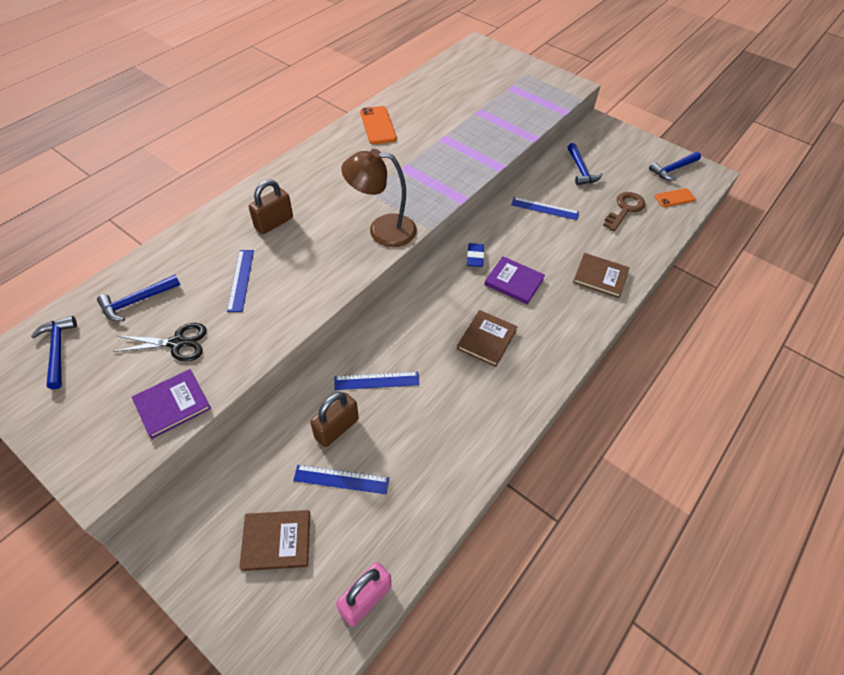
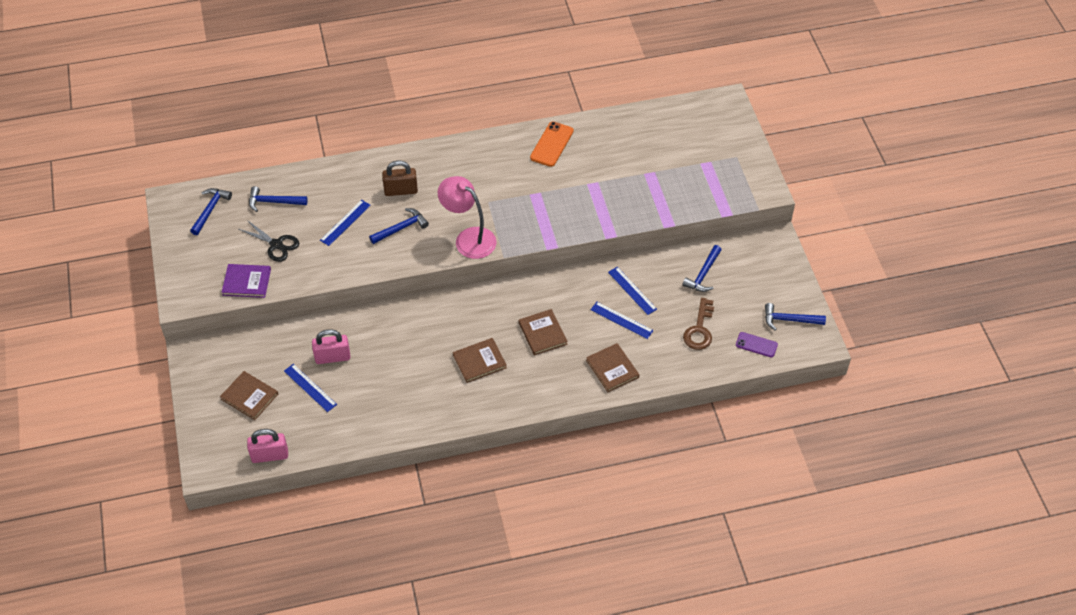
camera: 40 degrees right, 0 degrees up
brown padlock [310,392,359,447] -> pink padlock [312,329,350,364]
blue ruler [334,372,419,390] -> blue ruler moved to [591,302,654,339]
brown lamp [341,149,417,247] -> pink lamp [438,176,496,259]
blue eraser [467,243,484,267] -> none
purple book [484,256,545,304] -> brown book [519,309,568,355]
brown key [603,192,645,231] -> brown key turned 120 degrees clockwise [683,298,714,350]
orange phone [654,188,696,207] -> purple phone [736,332,778,358]
none -> blue hammer [369,208,429,244]

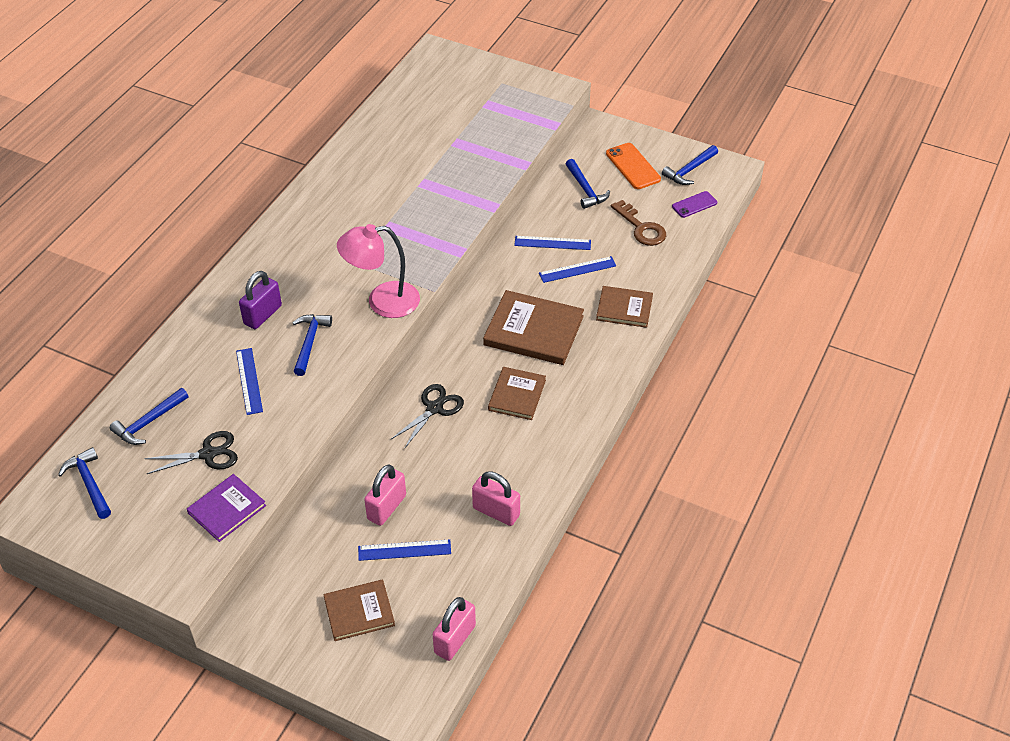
camera: 50 degrees left, 5 degrees down
brown padlock [382,160,418,196] -> purple padlock [239,271,282,329]
brown book [519,309,568,355] -> brown book [483,290,584,365], size x1.61
orange phone [530,122,574,167] -> orange phone moved to [606,143,661,189]
none -> black scissors [391,384,464,449]
none -> pink padlock [472,472,520,526]

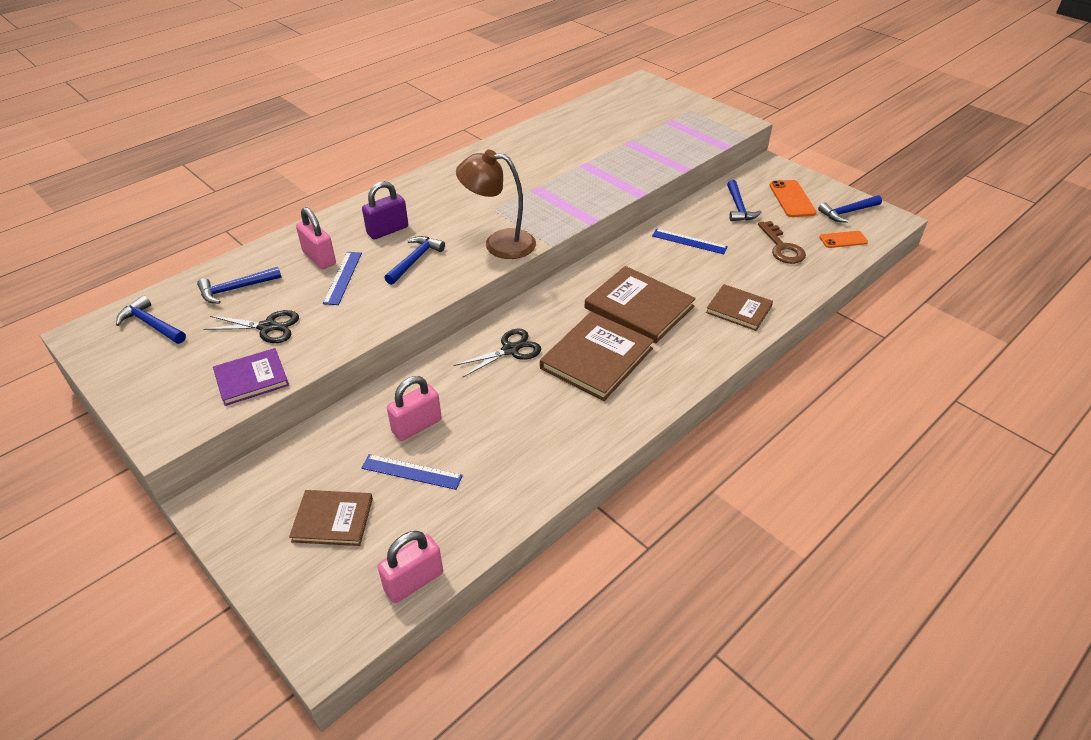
camera: 20 degrees right, 5 degrees down
blue hammer [58,447,111,519] -> blue hammer turned 45 degrees counterclockwise [116,295,186,344]
pink lamp [337,224,420,318] -> brown lamp [456,150,536,259]
pink padlock [472,472,520,526] -> pink padlock moved to [296,207,336,269]
brown book [488,367,546,420] -> brown book [540,312,654,401], size x1.61
blue ruler [539,256,616,283] -> none
purple phone [672,191,717,218] -> orange phone [819,231,868,248]

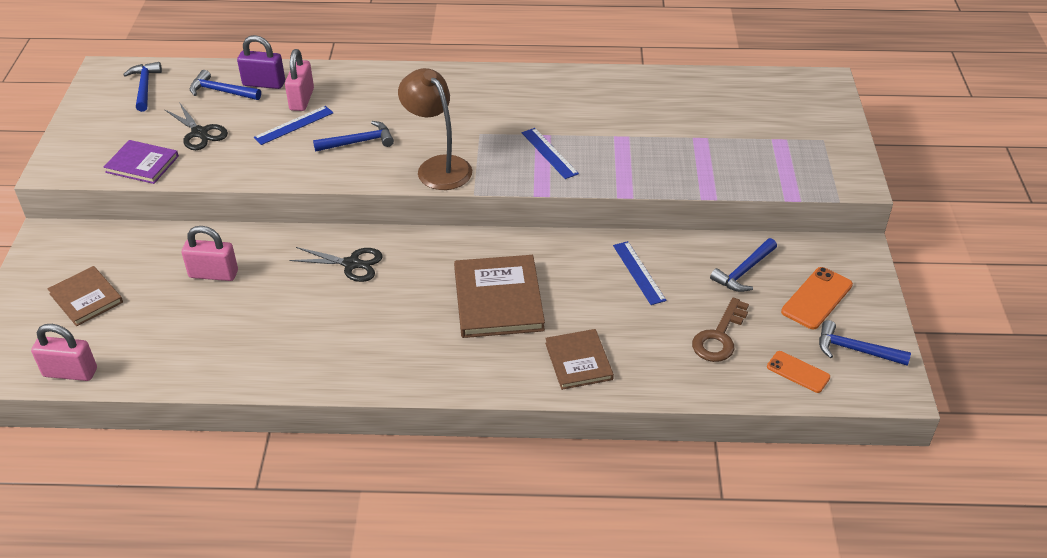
camera: 45 degrees right, 0 degrees up
purple padlock [362,181,408,239] -> purple padlock moved to [237,35,285,89]
blue ruler [362,454,463,490] -> blue ruler moved to [522,128,579,179]
brown book [540,312,654,401] -> none

